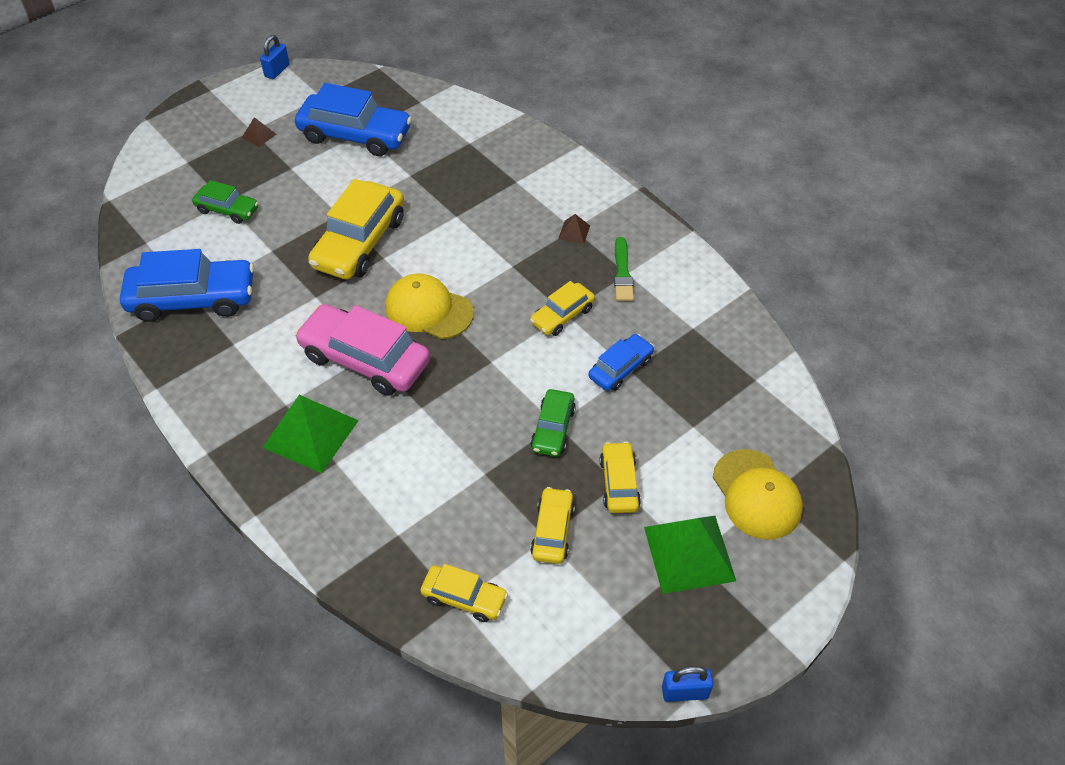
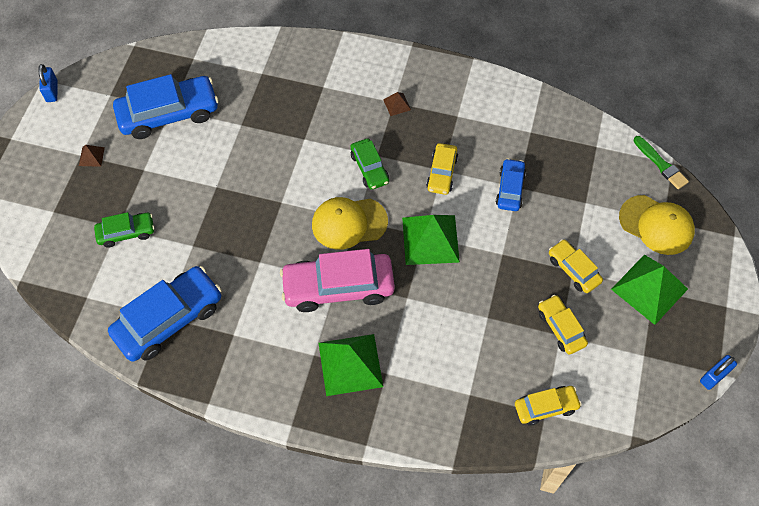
camera: 35 degrees left, 10 degrees up
yellow car [308,179,404,279] -> none
green car [531,389,576,457] -> green car moved to [351,139,389,190]
green brush [614,237,634,301] -> green brush moved to [634,136,689,189]
none -> green pyramid [402,215,460,265]

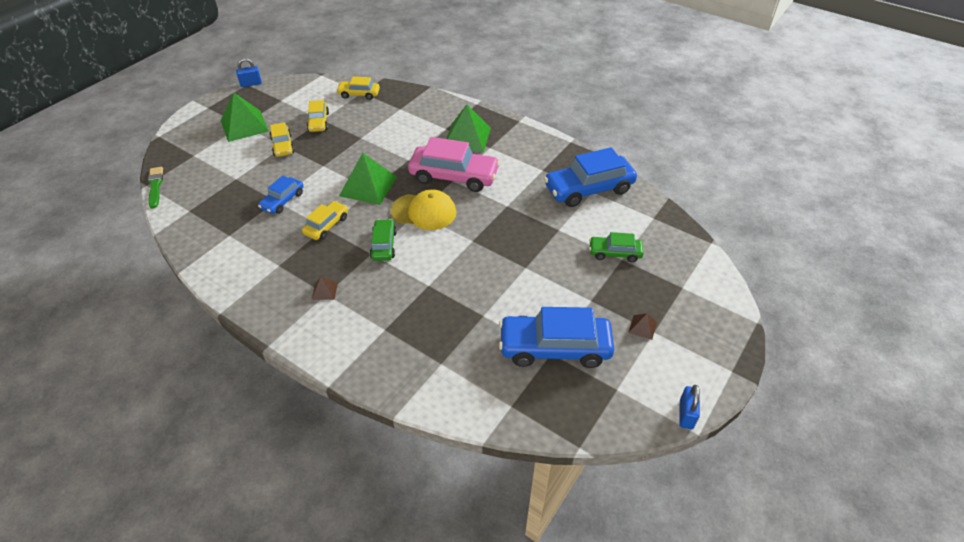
camera: 160 degrees left, 15 degrees down
yellow cap [619,195,695,255] -> none

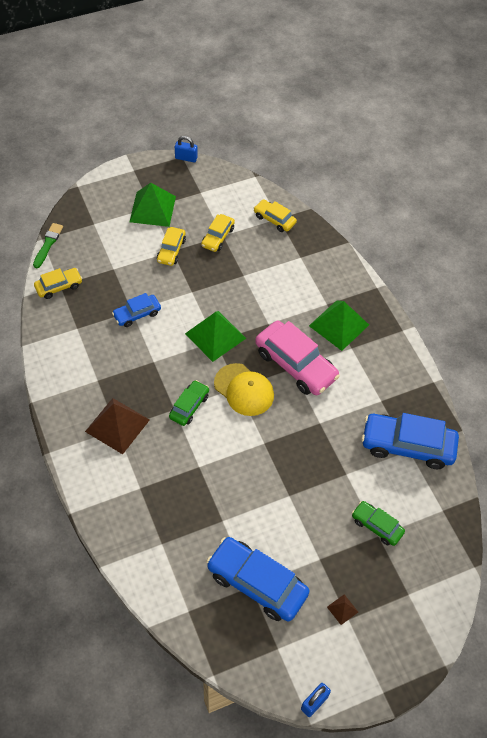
camera: 30 degrees right, 10 degrees up
yellow car [302,201,348,240] -> yellow car moved to [34,268,82,299]
brown pyramid [312,277,338,300] -> brown pyramid [85,398,150,454], size x2.26

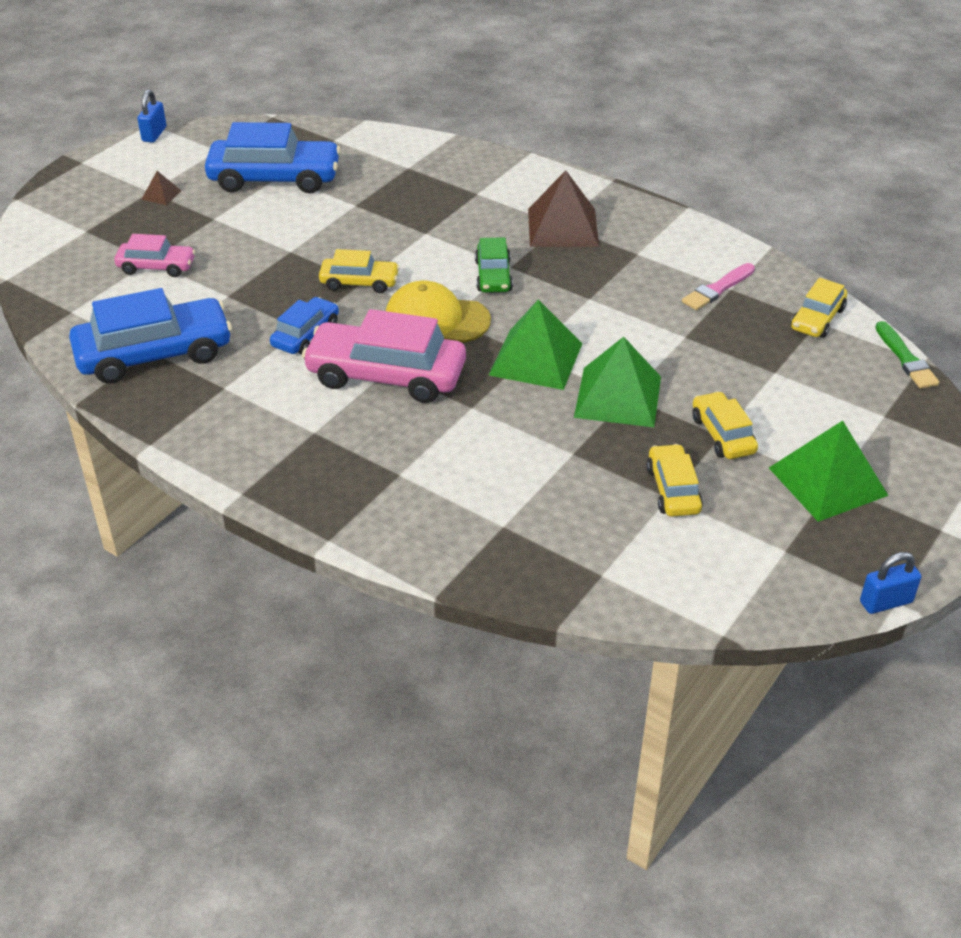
camera: 150 degrees right, 15 degrees down
blue car [112,293,161,327] -> blue car moved to [270,297,339,354]
yellow car [254,199,297,232] -> yellow car moved to [319,249,400,293]
green pyramid [309,300,369,351] -> green pyramid moved to [574,337,661,427]
green car [352,501,405,546] -> pink car [114,234,195,277]
none -> pink brush [682,263,755,310]

